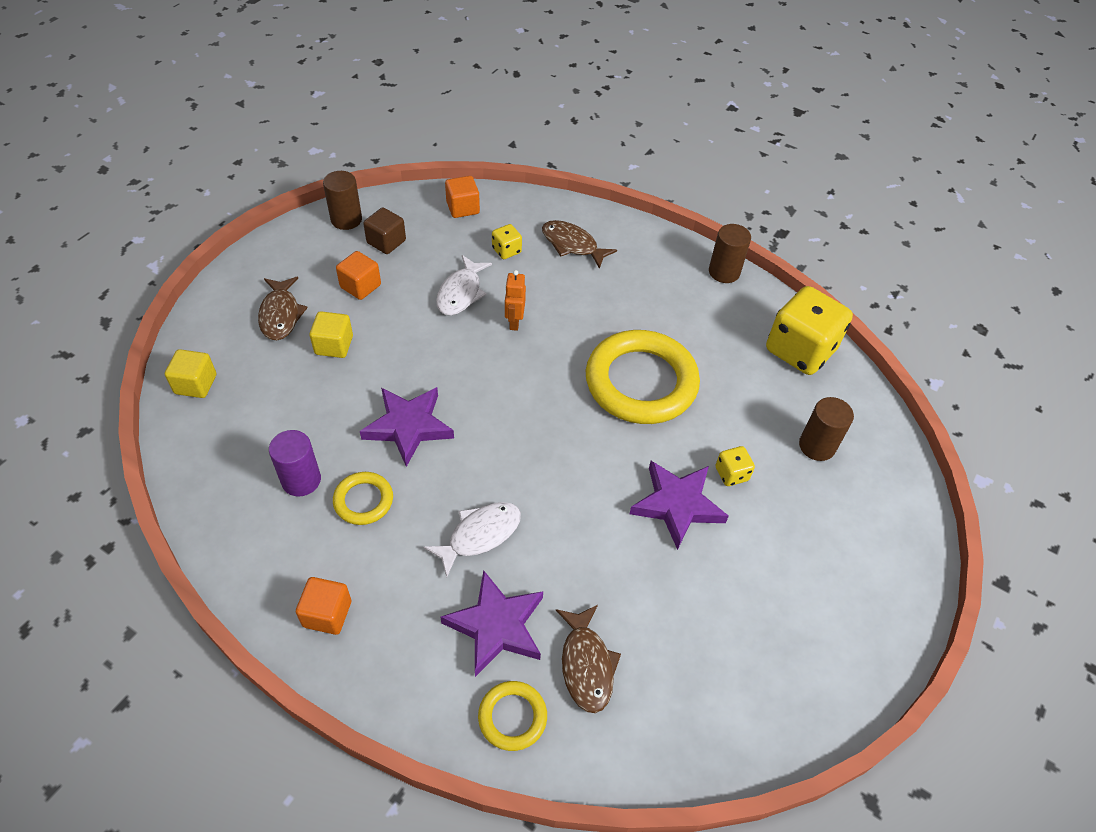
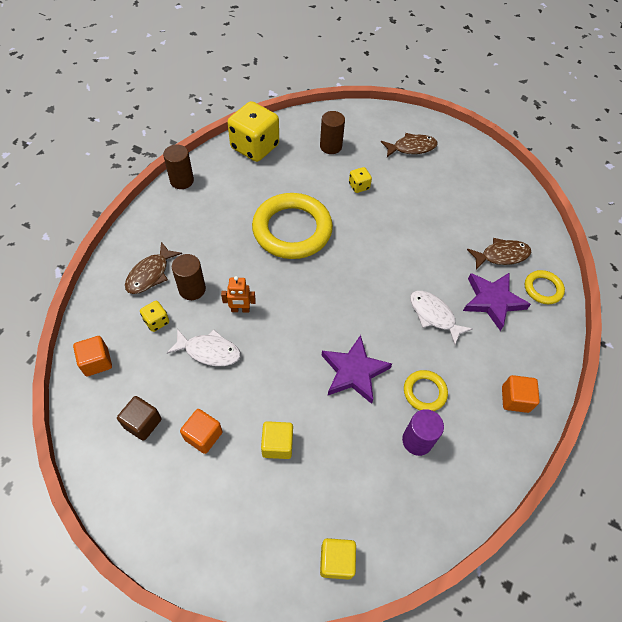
camera: 95 degrees left, 5 degrees up
brown fish [258,277,308,340] -> brown fish moved to [381,133,438,157]
brown cylinder [323,171,362,230] -> brown cylinder moved to [172,254,206,300]
purple star [630,461,729,550] -> none

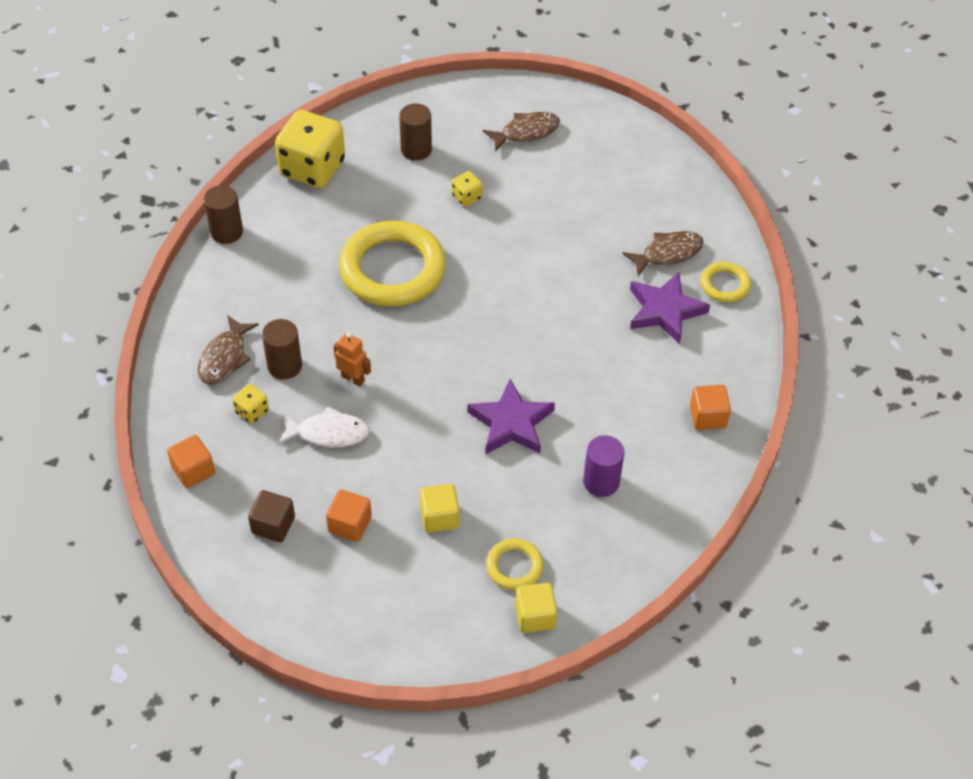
camera: 10 degrees left, 5 degrees down
orange robot [221,276,256,313] -> orange robot turned 135 degrees counterclockwise [333,332,371,387]
yellow ring [404,370,448,411] -> yellow ring moved to [486,538,544,590]
white fish [410,291,472,345] -> none

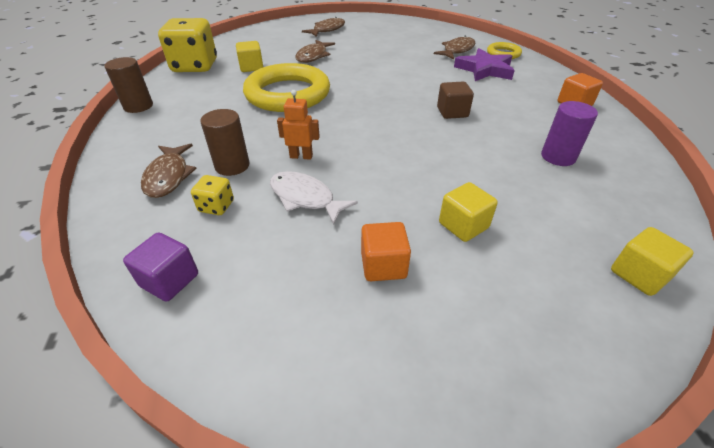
camera: 25 degrees left, 10 degrees down
orange cube [167,435,215,488] -> purple cube [123,232,198,302]
brown cube [248,490,295,542] -> brown cube moved to [437,82,474,119]
white fish [278,406,370,448] -> white fish turned 120 degrees counterclockwise [270,171,358,225]
brown cylinder [399,104,432,161] -> none
yellow dice [452,171,482,207] -> brown fish [295,40,335,63]
purple star [467,379,555,455] -> none
yellow ring [486,538,544,590] -> none
none -> yellow cube [236,41,263,72]

